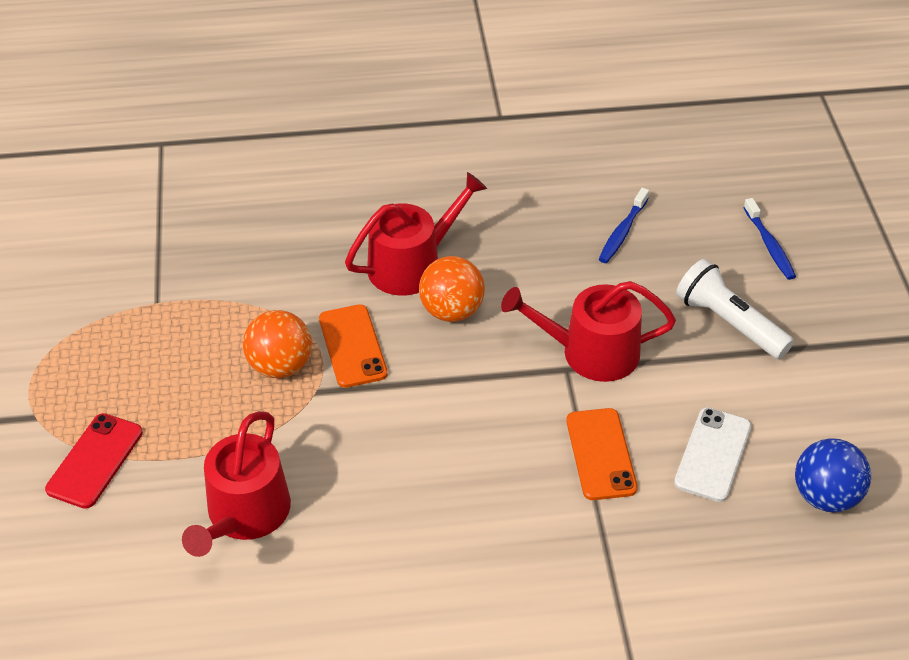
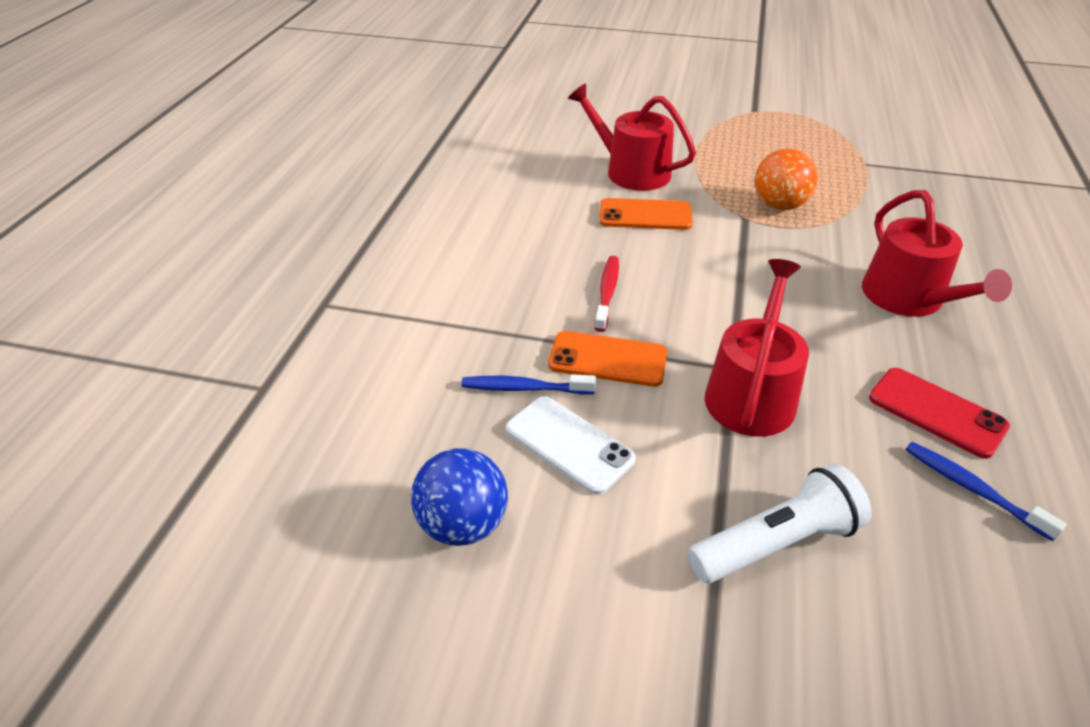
camera: 110 degrees right, 5 degrees down
red phone [45,413,143,509] -> red phone moved to [869,368,1010,459]
orange phone [319,304,388,388] -> orange phone moved to [600,198,693,230]
orange ball [419,256,485,322] -> none
blue toothbrush [743,198,796,280] -> blue toothbrush moved to [461,374,596,394]
none -> red toothbrush [595,256,619,332]

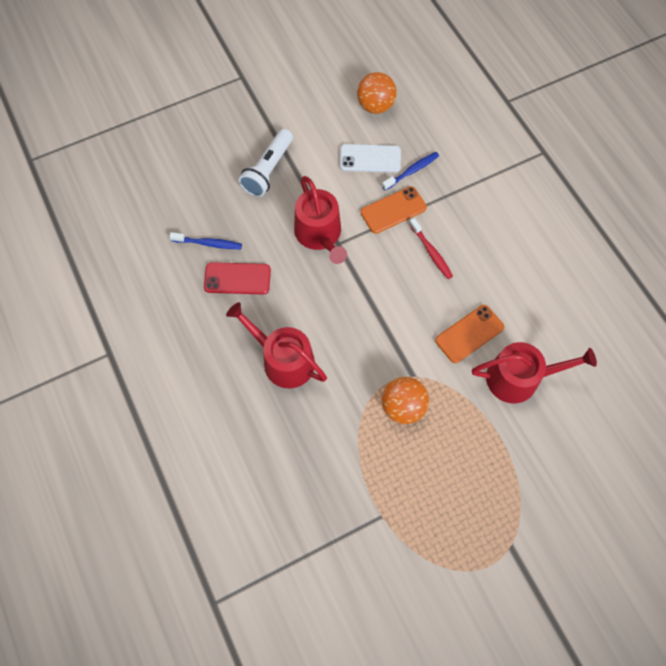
camera: 140 degrees right, 25 degrees up
blue ball [411,448,508,546] -> orange ball [357,72,397,114]

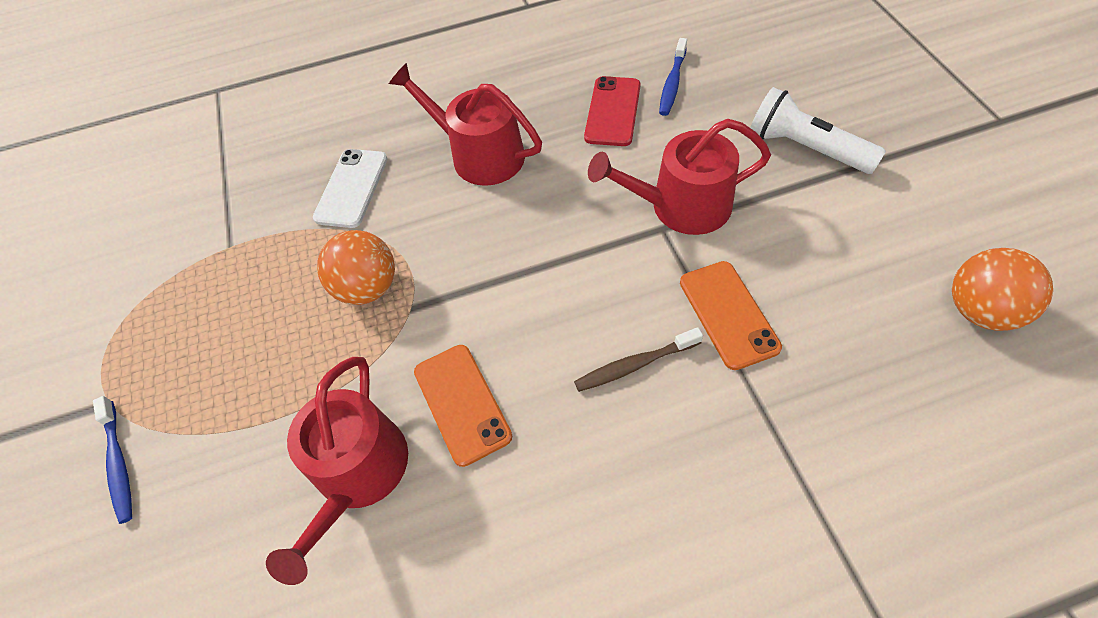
camera: 105 degrees right, 10 degrees down
red watering can [226,302,327,389] -> red watering can turned 105 degrees counterclockwise [389,63,542,186]
white phone [340,144,401,173] -> white phone moved to [313,149,388,228]
blue toothbrush [382,152,439,191] -> blue toothbrush moved to [93,396,132,524]
red toothbrush [409,218,453,279] -> brown toothbrush [574,327,703,392]

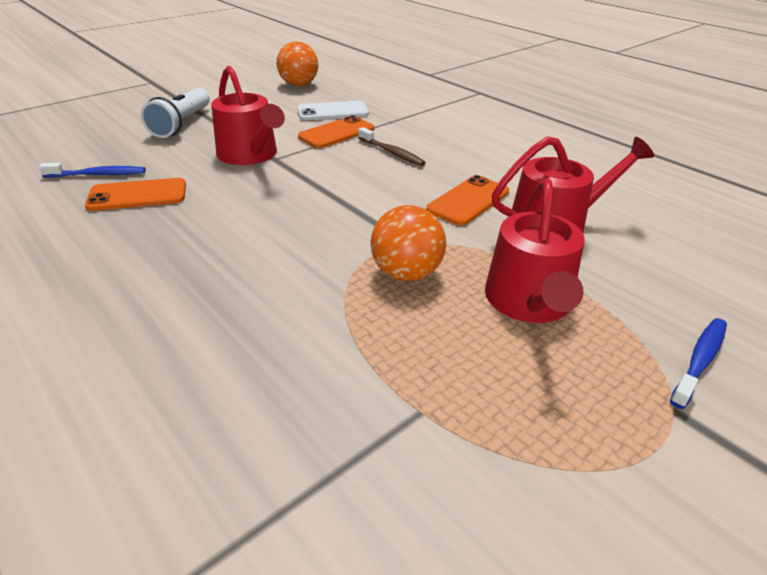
camera: 120 degrees left, 20 degrees down
white phone [313,149,388,228] -> white phone moved to [297,101,369,120]
red watering can [389,63,542,186] -> red watering can moved to [485,179,585,323]
red phone [584,76,641,146] -> orange phone [85,178,186,211]

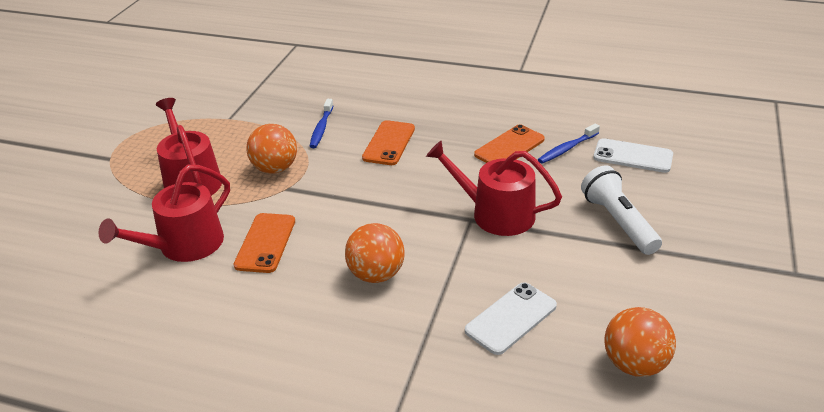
camera: 150 degrees right, 0 degrees up
orange phone [298,115,374,148] -> orange phone moved to [362,120,415,165]
brown toothbrush [358,127,426,166] -> orange ball [345,223,405,283]
blue toothbrush [670,318,727,409] -> blue toothbrush moved to [309,99,333,148]
none -> white phone [594,138,673,173]

